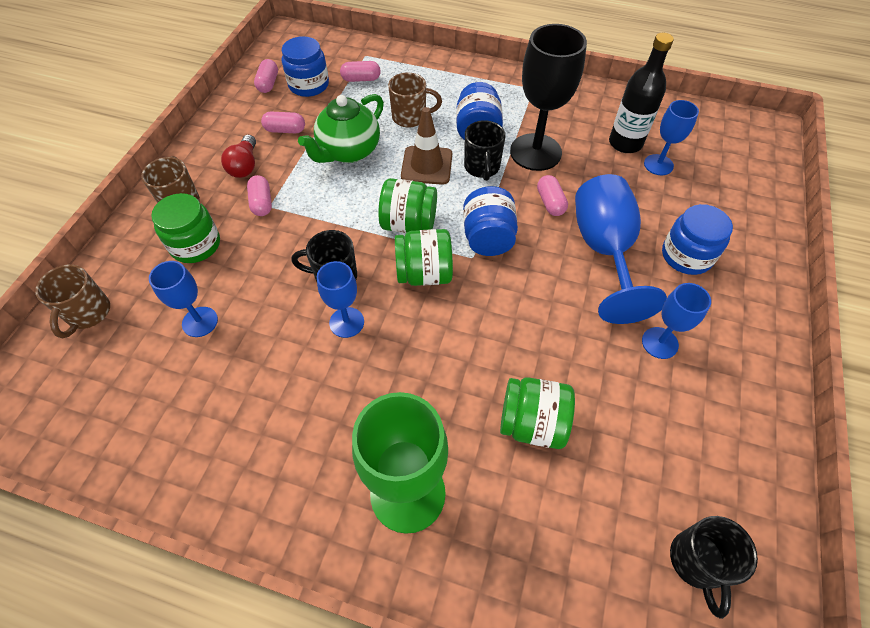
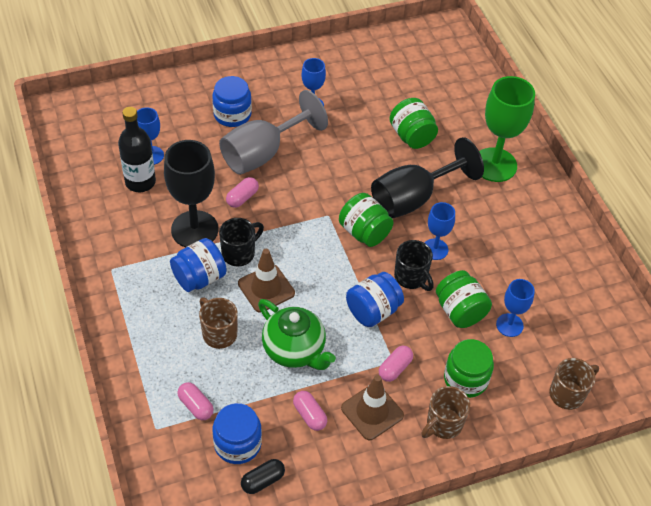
camera: 130 degrees left, 5 degrees down
red light bulb [221,135,256,178] -> brown traffic cone [341,375,404,440]
pink capsule [254,59,278,93] -> black capsule [241,459,285,494]
green teapot [298,94,384,163] -> green teapot turned 45 degrees clockwise [258,299,336,370]
green jar [378,178,437,233] -> green jar moved to [436,270,492,328]
blue jar [463,186,518,256] -> blue jar moved to [346,272,404,327]
blue goblet [575,174,667,324] -> grey goblet [219,90,328,175]
black mug [670,516,758,619] -> none
none -> black goblet [371,137,484,219]

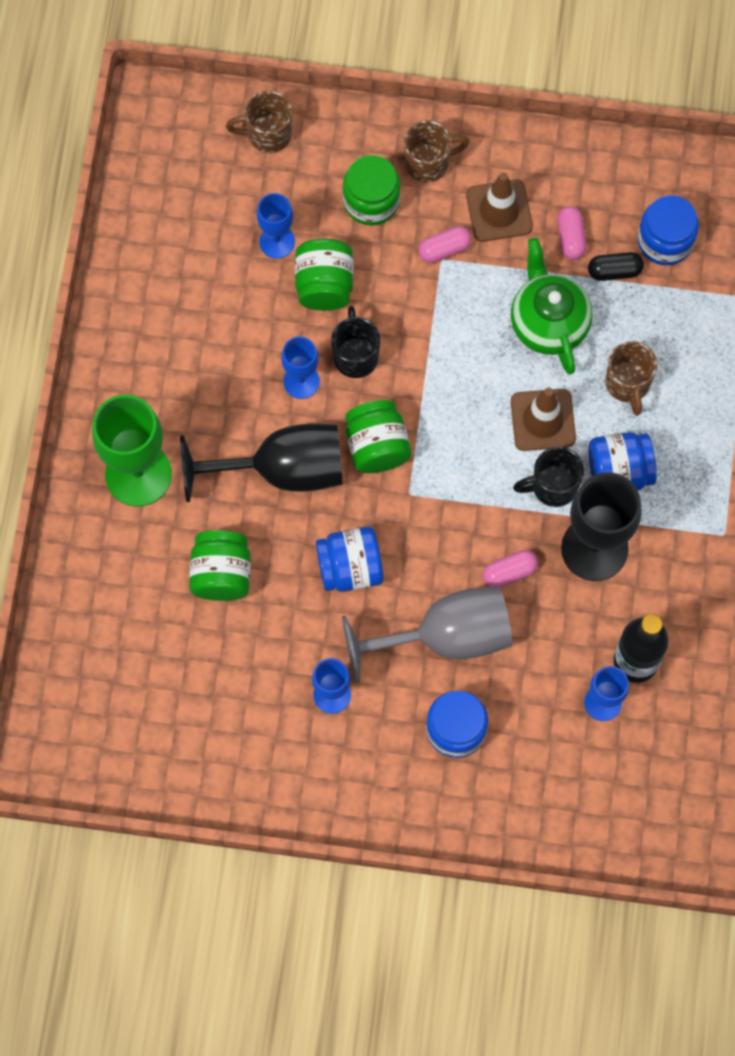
camera: 150 degrees left, 20 degrees up
pink capsule [178,382,214,420] -> none
black capsule [241,459,285,494] -> black capsule moved to [588,252,644,281]
blue jar [346,272,404,327] -> blue jar moved to [316,526,383,592]

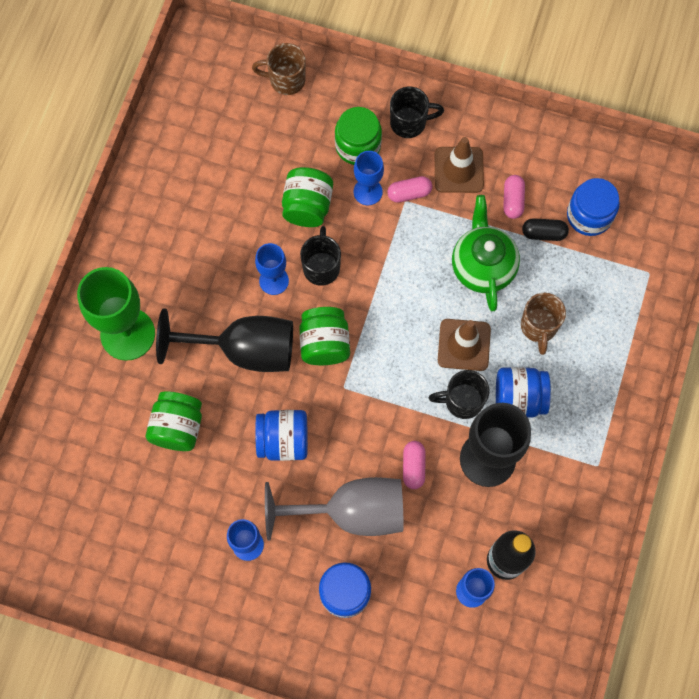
camera: 10 degrees right, 0 degrees up
blue goblet [257,193,295,259] -> blue goblet moved to [354,151,384,205]
brown mug [404,120,470,182] -> black mug [390,87,444,138]
pink capsule [483,550,538,588] -> pink capsule turned 75 degrees counterclockwise [403,441,426,489]

